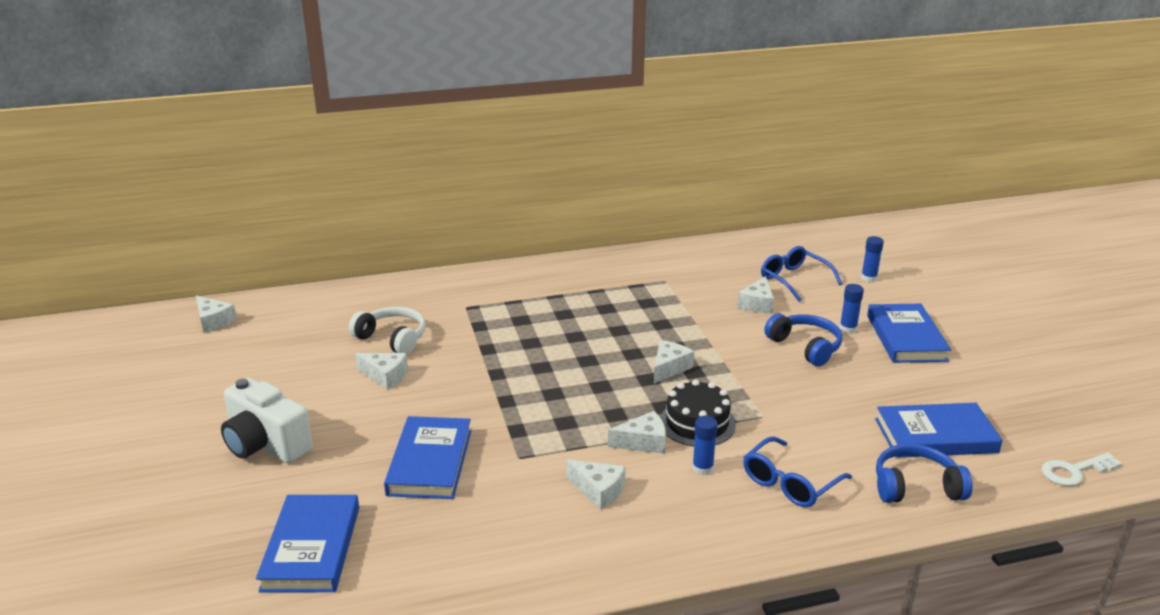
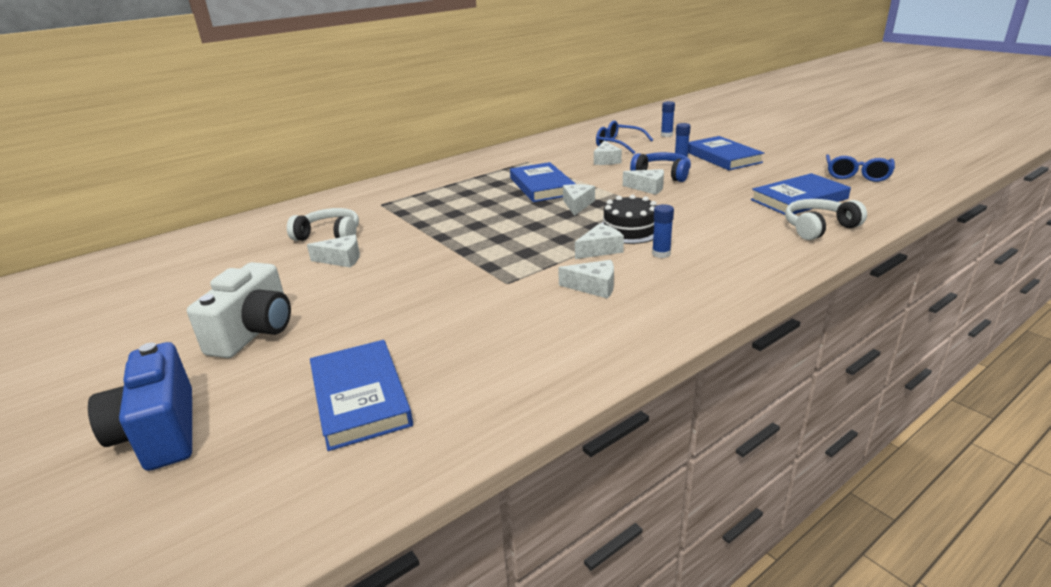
camera: 20 degrees left, 0 degrees up
white cheese [196,296,237,333] -> white cheese moved to [623,169,664,195]
white camera [221,378,313,463] -> white camera turned 90 degrees counterclockwise [187,262,291,358]
blue book [384,416,471,499] -> blue book moved to [510,162,575,202]
blue glasses [743,436,852,507] -> blue glasses moved to [826,154,895,182]
blue headphones [876,444,973,503] -> white headphones [785,199,867,240]
white key [1041,453,1122,486] -> none
none -> blue camera [88,342,192,471]

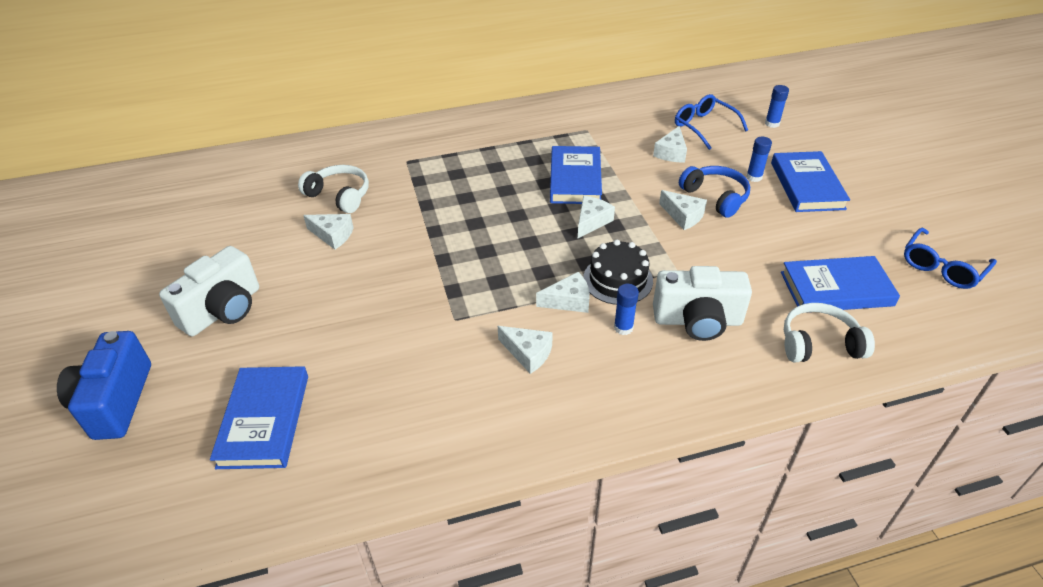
camera: 20 degrees right, 15 degrees up
none -> white camera [653,266,752,341]

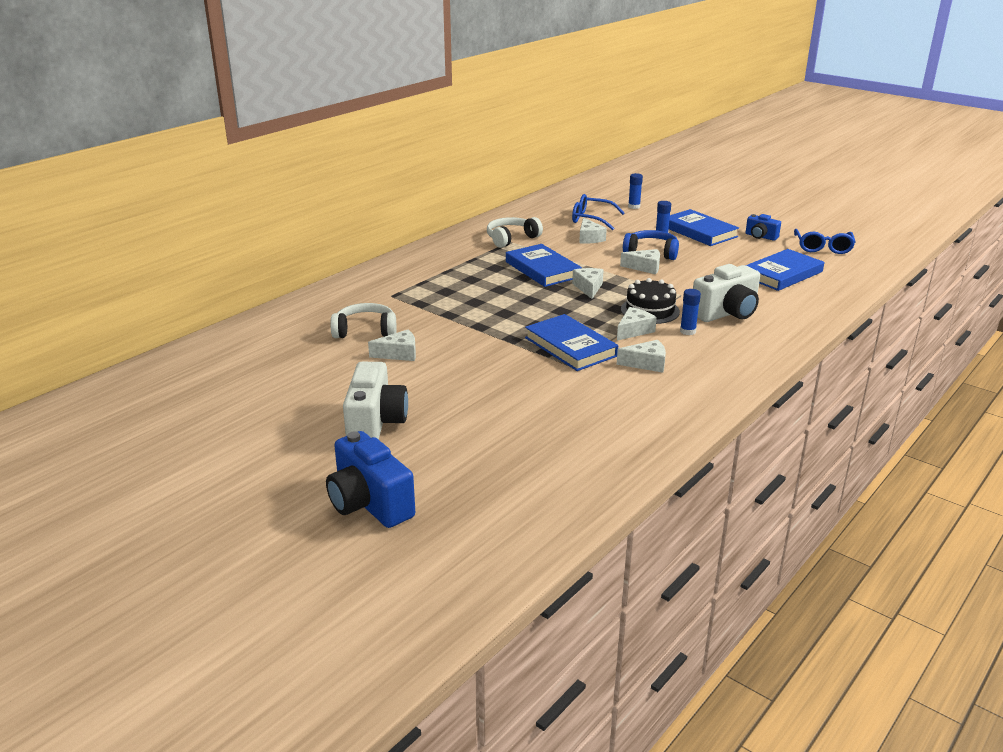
camera: 35 degrees left, 15 degrees down
blue book [210,366,308,469] -> blue book moved to [525,314,618,371]
white headphones [784,303,875,362] -> white headphones moved to [487,217,543,248]
none -> blue camera [746,214,781,241]

